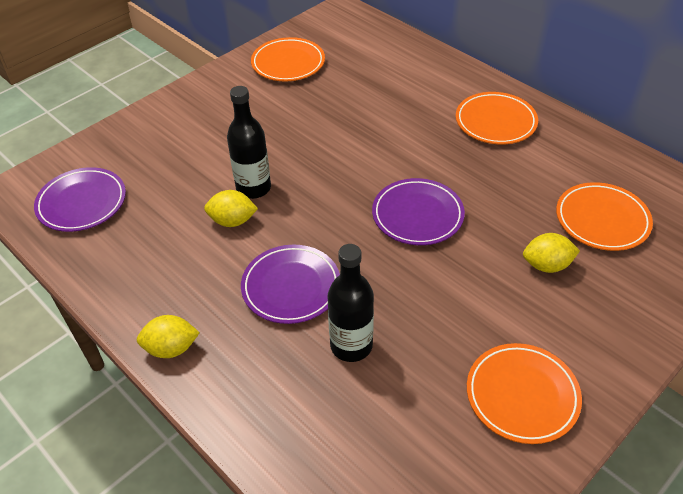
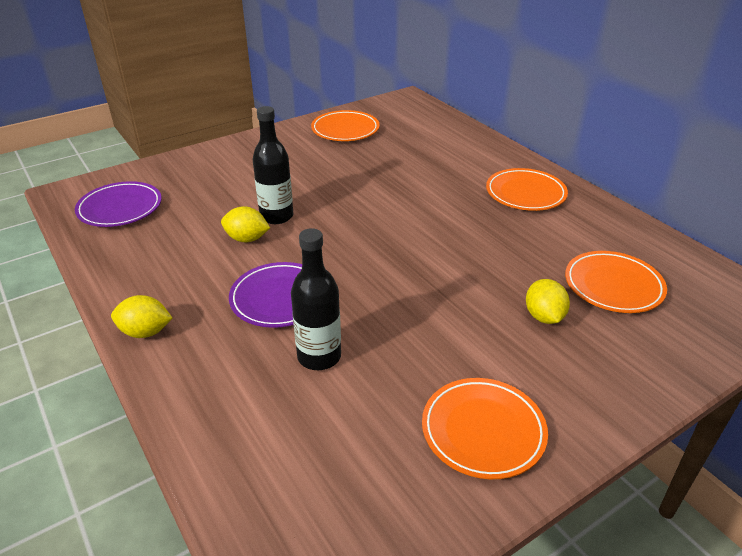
camera: 10 degrees right, 10 degrees down
purple plate [372,178,465,245] -> none
yellow lemon [523,233,580,273] -> yellow lemon turned 75 degrees clockwise [526,279,570,324]

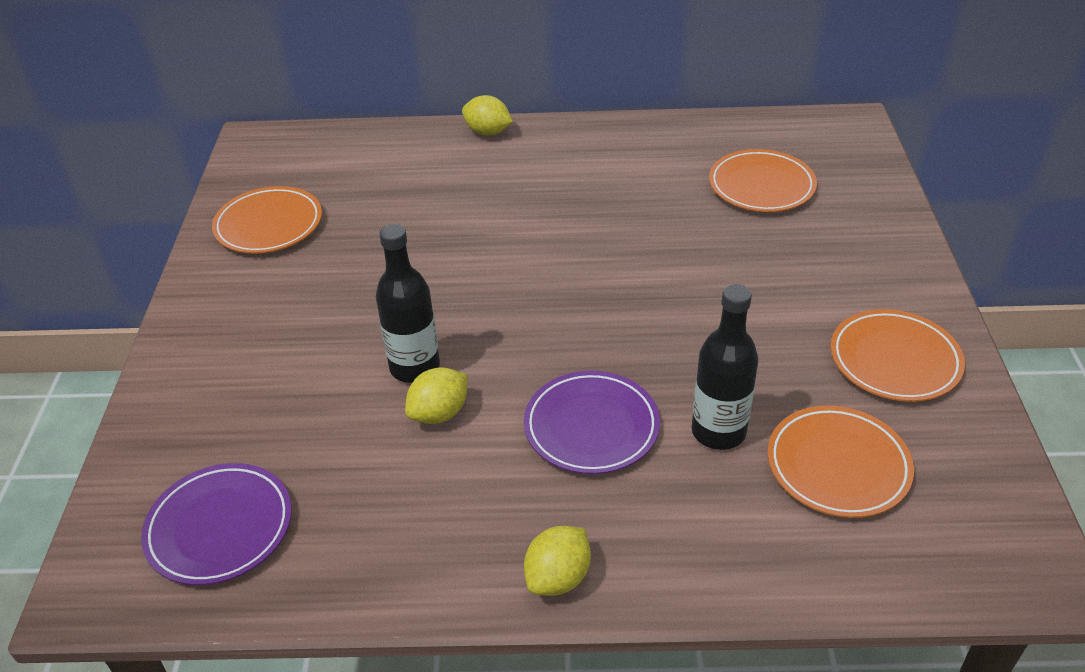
camera: 55 degrees left, 5 degrees up
orange plate [486,168,568,211] -> orange plate moved to [768,406,914,518]
yellow lemon [526,279,570,324] -> yellow lemon moved to [462,95,513,136]

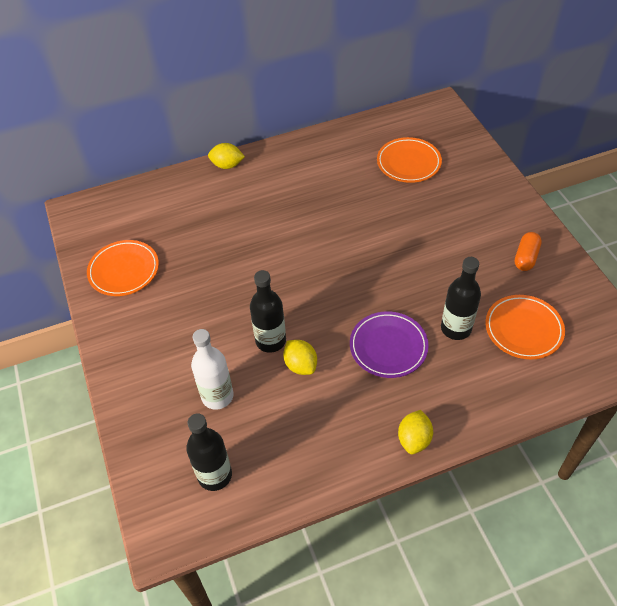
camera: 20 degrees left, 10 degrees up
purple plate [141,463,292,585] -> black bottle [186,413,232,491]
yellow lemon [405,367,468,424] -> yellow lemon turned 60 degrees counterclockwise [283,340,317,375]
orange plate [831,309,965,402] -> orange capsule [515,232,542,271]
none -> white bottle [191,329,233,410]

